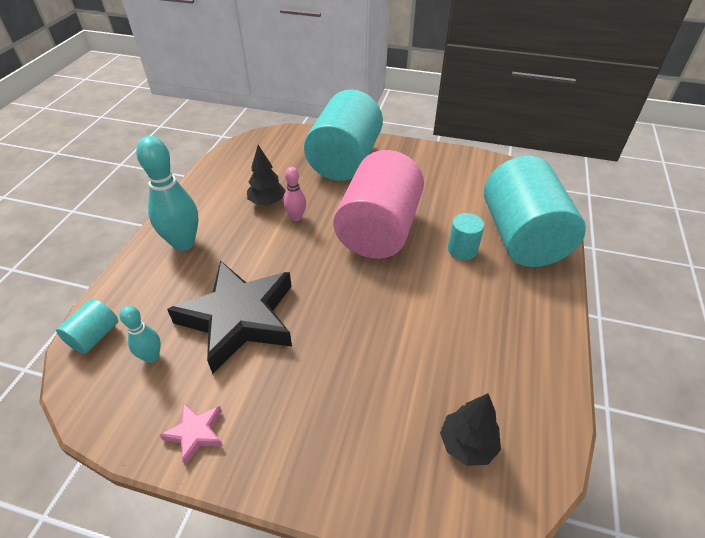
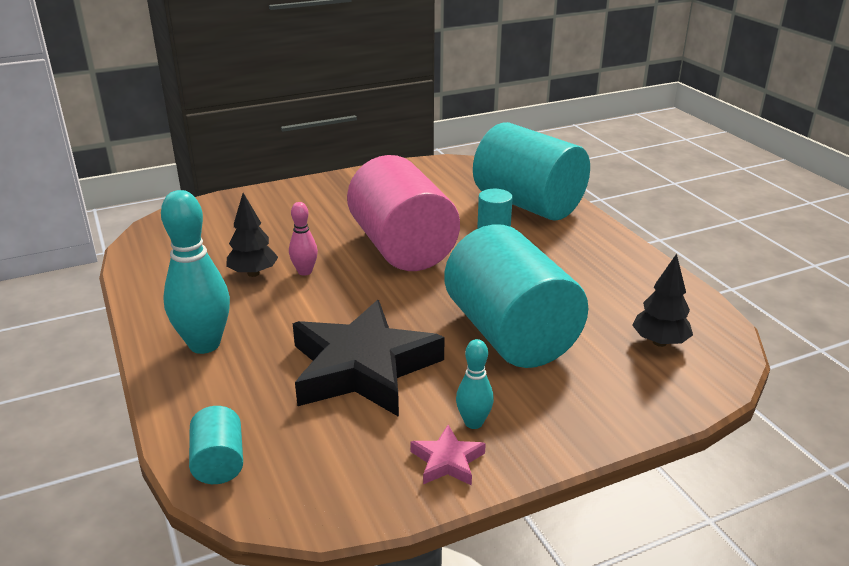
camera: 40 degrees left, 15 degrees down
turquoise bowling pin [120,306,161,363] -> turquoise bowling pin moved to [456,339,494,429]
turquoise cylinder [304,90,383,181] -> turquoise cylinder moved to [444,224,588,368]

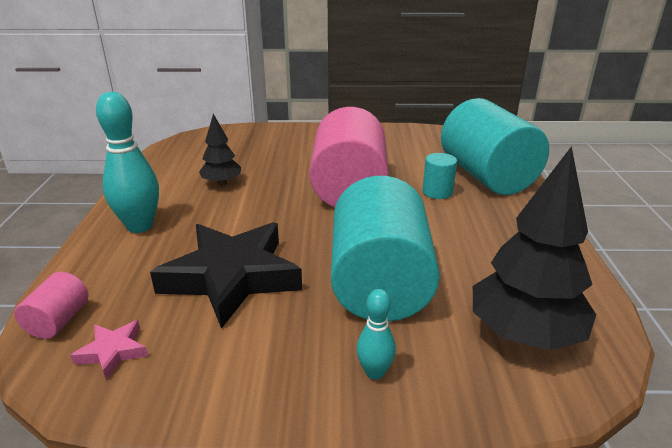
camera: 25 degrees right, 0 degrees up
turquoise cylinder [189,406,243,484] -> pink cylinder [14,272,88,339]
pink bowling pin [289,202,318,276] -> none
pink star [410,425,486,486] -> pink star moved to [70,320,148,380]
turquoise bowling pin [456,339,494,429] -> turquoise bowling pin moved to [357,289,396,380]
black tree [632,254,693,347] -> black tree [473,146,596,351], size x1.83

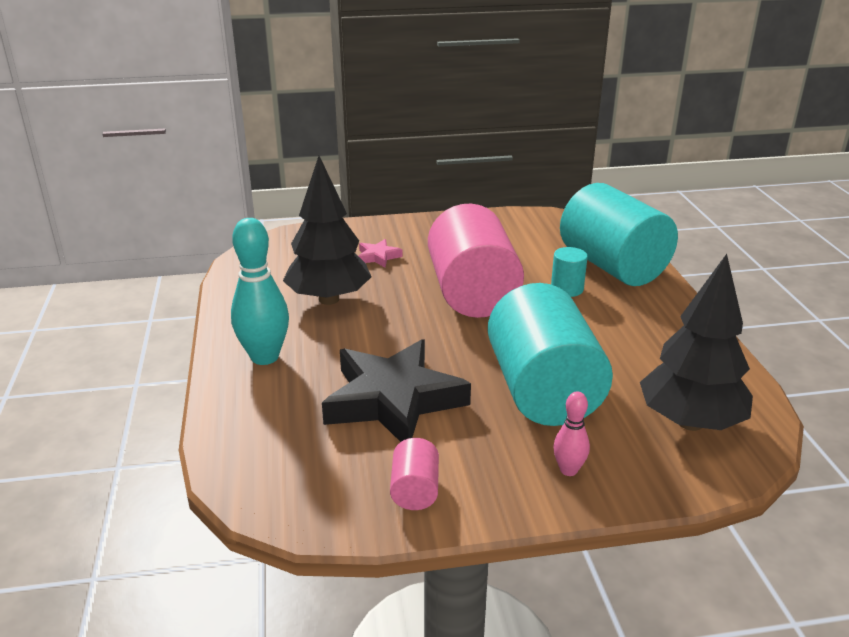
camera: 10 degrees left, 0 degrees up
pink cylinder [14,272,88,339] -> pink cylinder moved to [390,438,439,510]
pink star [70,320,148,380] -> pink star moved to [359,239,403,267]
black tree [199,114,241,186] -> black tree [283,156,371,305], size x1.83
turquoise bowling pin [357,289,396,380] -> pink bowling pin [553,391,590,476]

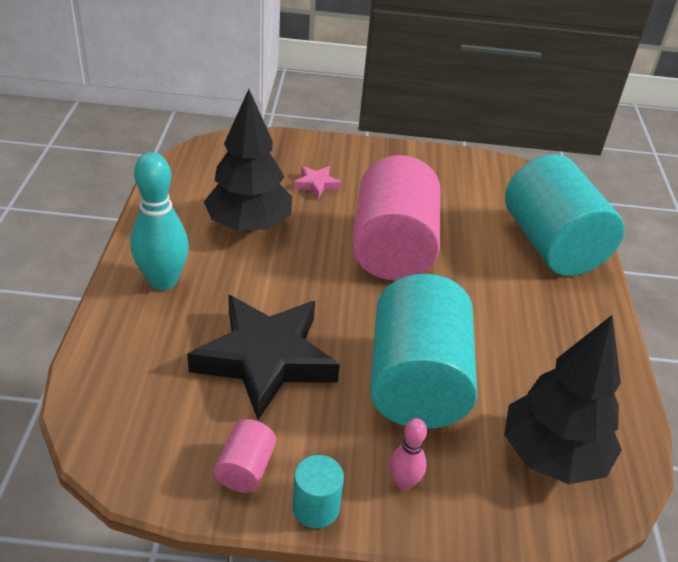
camera: 10 degrees right, 10 degrees up
turquoise cylinder [551,247,588,297] -> turquoise cylinder moved to [292,455,344,528]

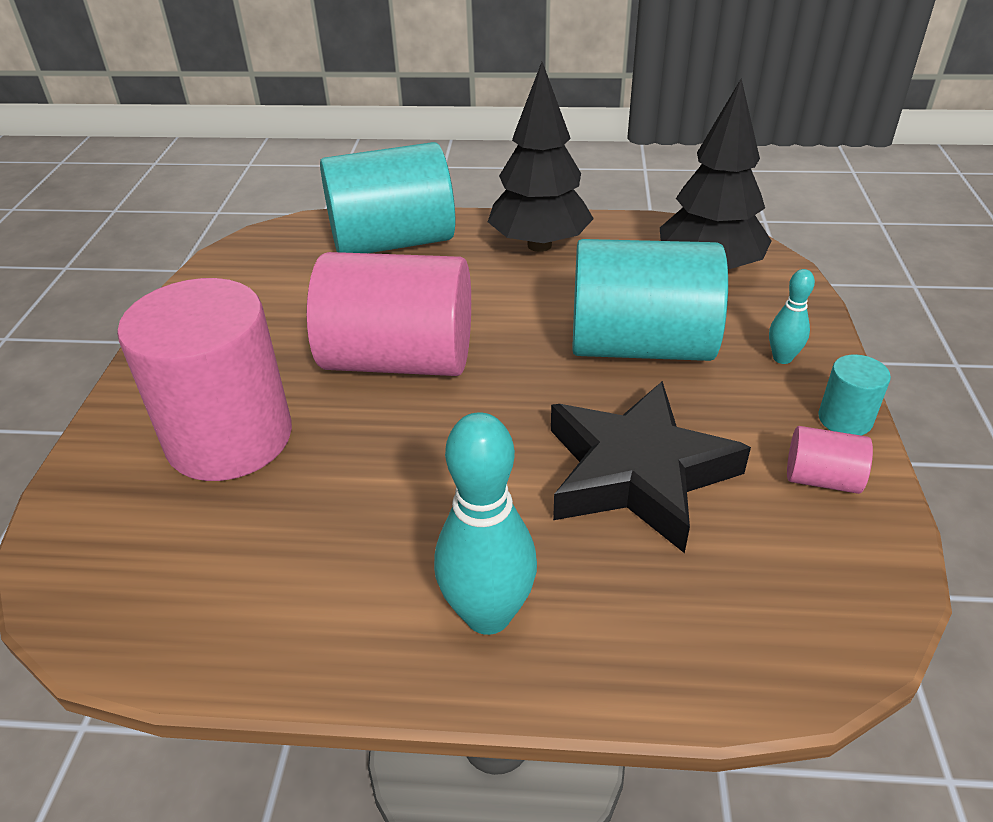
camera: 85 degrees left, 0 degrees up
black tree [204,89,292,233] -> black tree moved to [488,62,594,252]
pink star [294,166,341,199] -> pink cylinder [117,278,292,481]
pink bowling pin [390,418,427,490] -> turquoise bowling pin [769,269,815,364]

